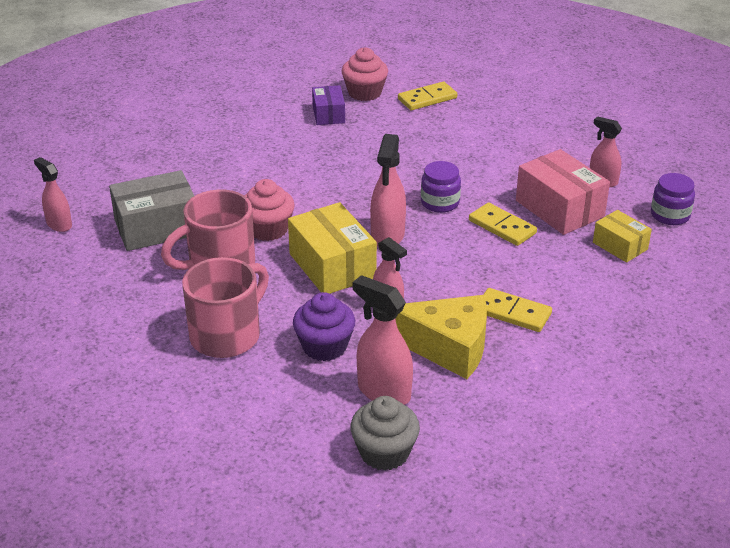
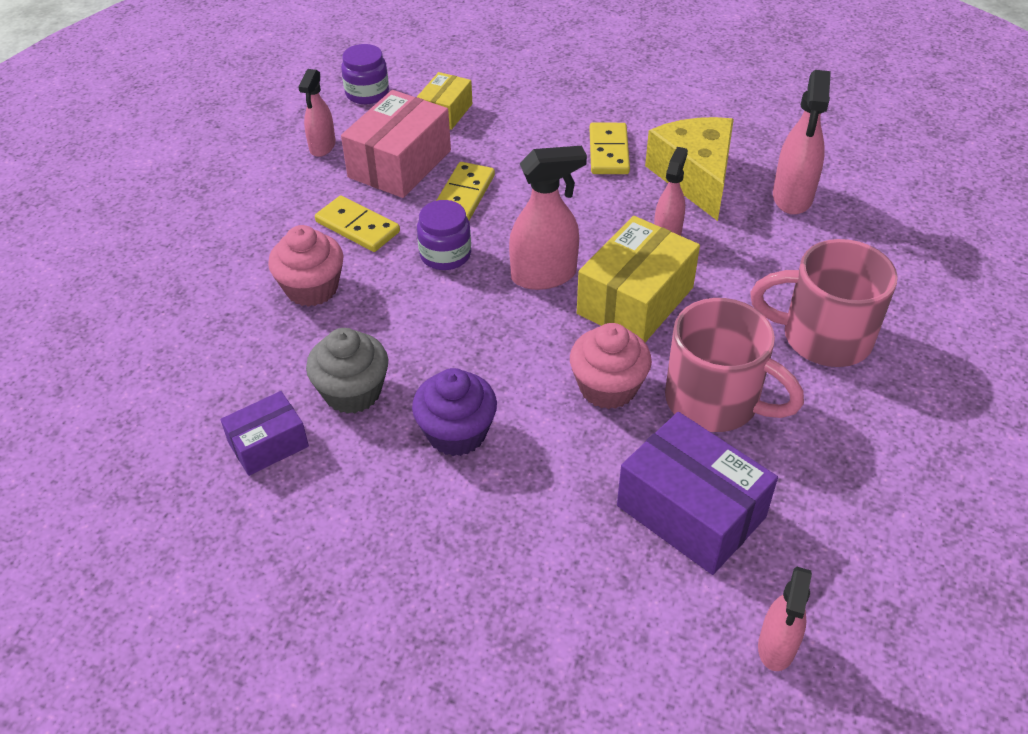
camera: 115 degrees left, 10 degrees up
grey box [109,170,194,251] -> purple box [617,412,778,575]
purple cupcake [293,292,355,361] -> purple cupcake moved to [412,368,497,456]
pink cupcake [342,47,388,101] -> pink cupcake moved to [268,225,344,307]
grey cupcake [350,396,420,471] -> grey cupcake moved to [306,328,388,414]
yellow domino [398,82,457,110] -> yellow domino moved to [315,195,400,252]

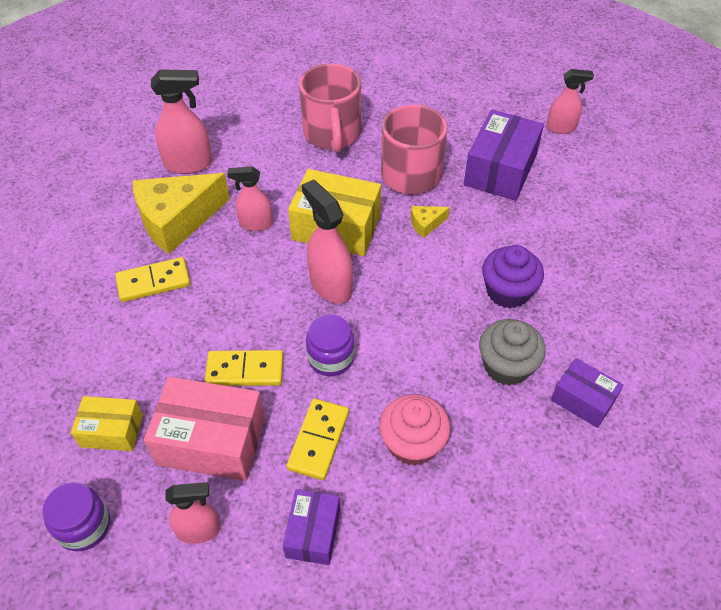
camera: 110 degrees left, 5 degrees up
pink cupcake [570,323,652,409] -> yellow cheese [411,206,450,238]
none -> purple box [283,489,340,565]

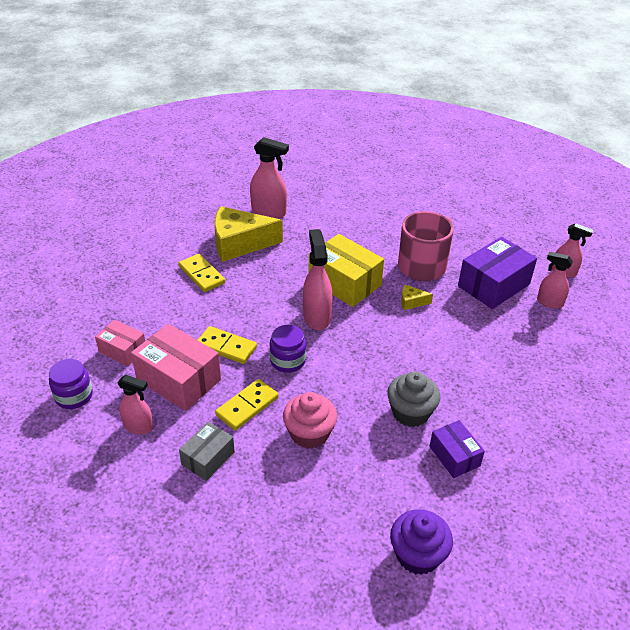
camera: 25 degrees right, 10 degrees down
yellow box [71,396,143,451] -> pink box [95,320,145,366]
yellow domino [115,257,190,302] -> yellow domino turned 45 degrees clockwise [179,254,225,292]
pink spray bottle [227,166,273,231] -> pink spray bottle moved to [537,252,573,309]
purple box [283,489,340,565] -> grey box [179,422,235,481]
pink mug [299,64,361,153] -> none
purple cupcake [482,245,544,308] -> purple cupcake moved to [390,509,453,575]

